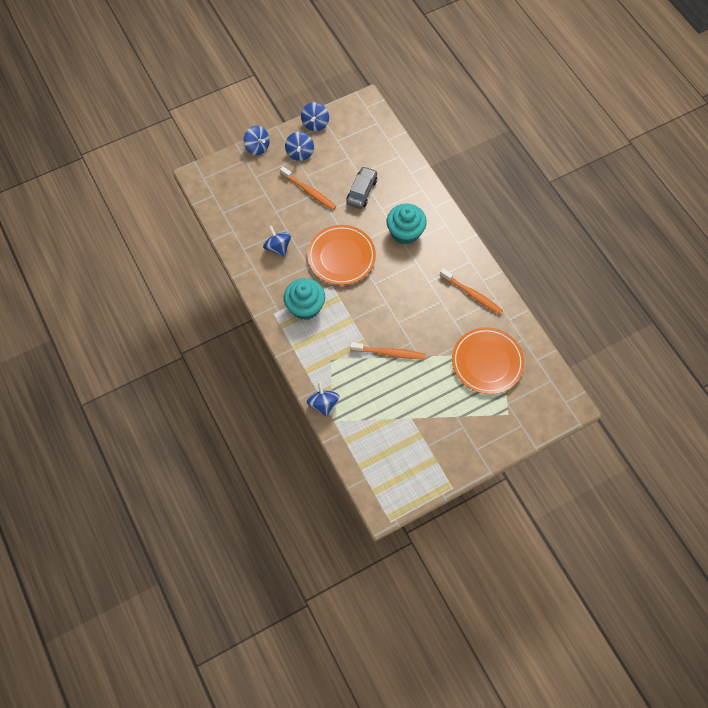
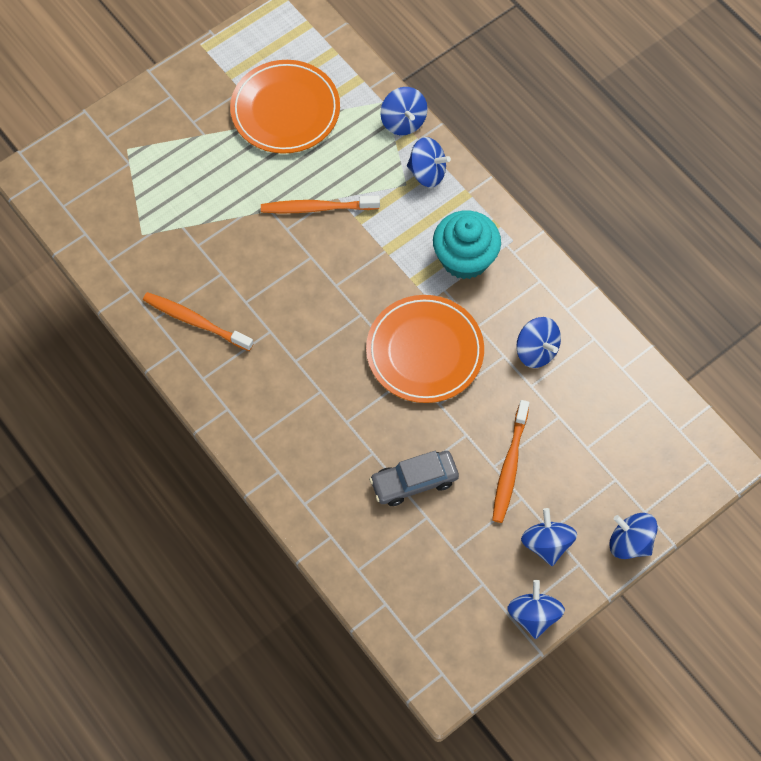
camera: 170 degrees right, 0 degrees up
orange toothbrush [280,167,336,210] -> orange toothbrush turned 105 degrees counterclockwise [492,400,529,523]
grey car [346,166,377,209] -> grey car turned 60 degrees clockwise [369,451,459,506]
turquoise cupcake [386,204,427,244] -> none
orange plate [452,327,524,394] -> orange plate moved to [230,60,340,154]
none -> blue spinning top [407,137,451,187]

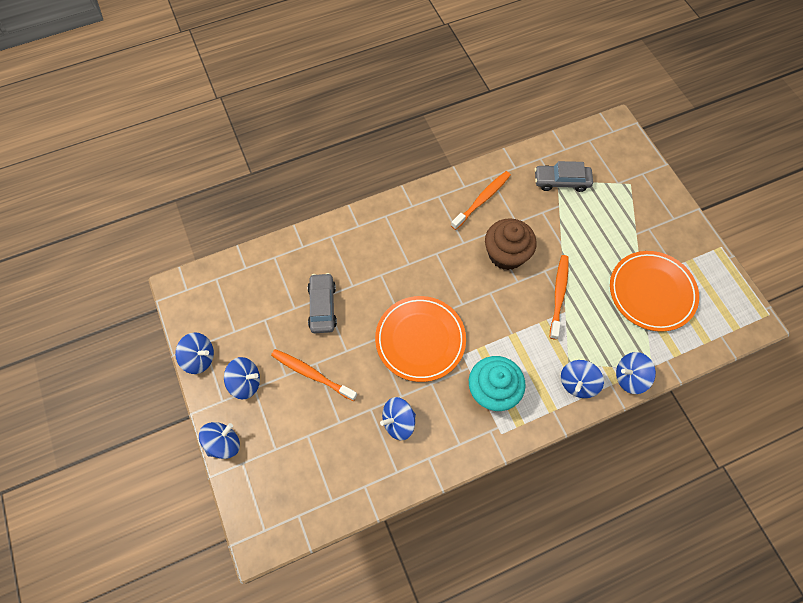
camera: 105 degrees right, 0 degrees up
none -> brown cupcake [485,218,537,270]
none -> grey car [534,161,593,192]

